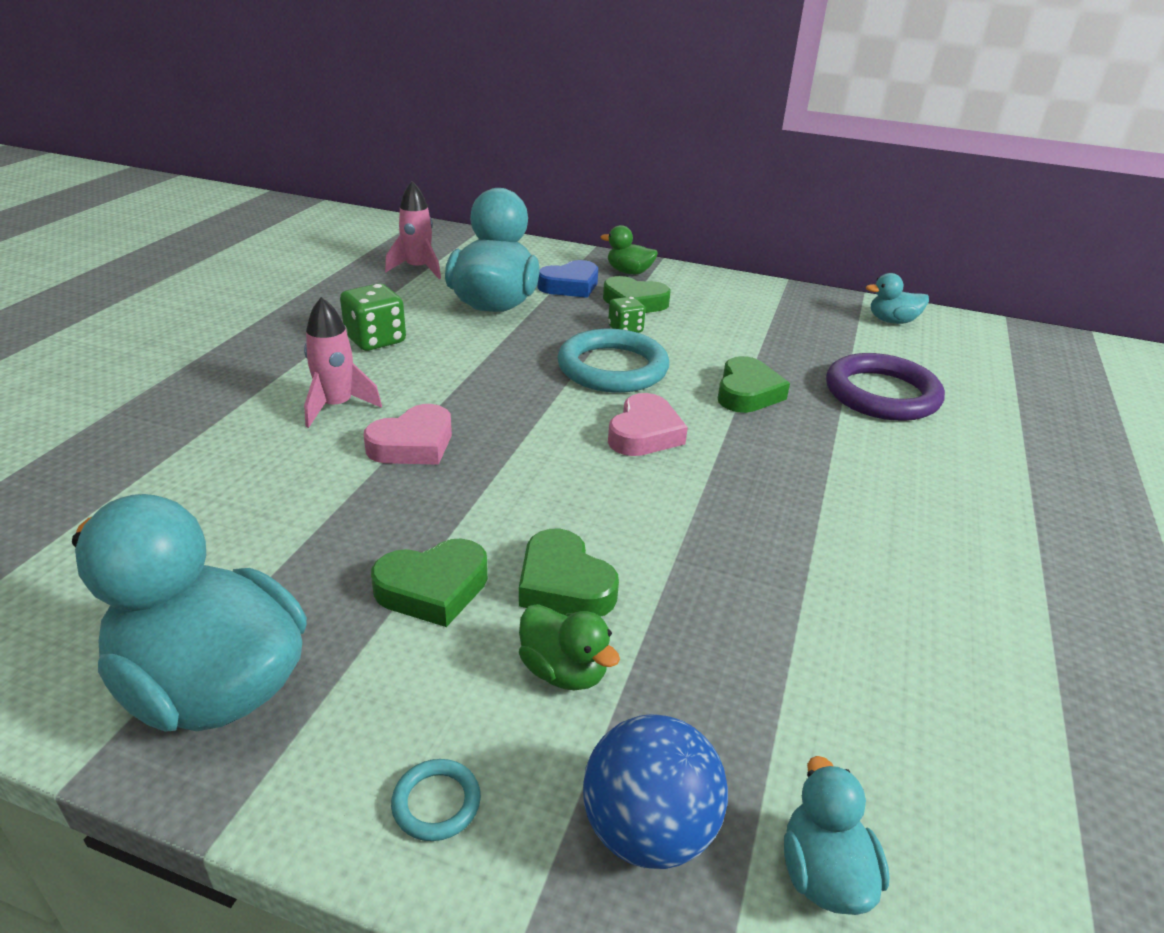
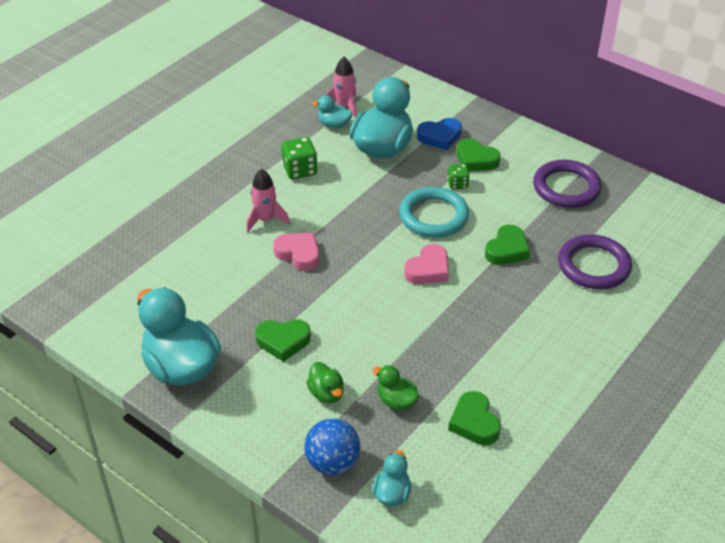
camera: 20 degrees right, 10 degrees up
pink heart [364,404,452,465] -> pink heart turned 120 degrees counterclockwise [273,233,319,271]
turquoise ring [391,759,481,841] -> none
green heart [519,529,619,617] -> green heart moved to [448,391,501,445]
green duck [600,225,658,274] -> green duck moved to [373,365,419,410]
turquoise duck [866,273,929,324] -> turquoise duck moved to [312,95,353,128]
none -> purple ring [533,160,602,208]

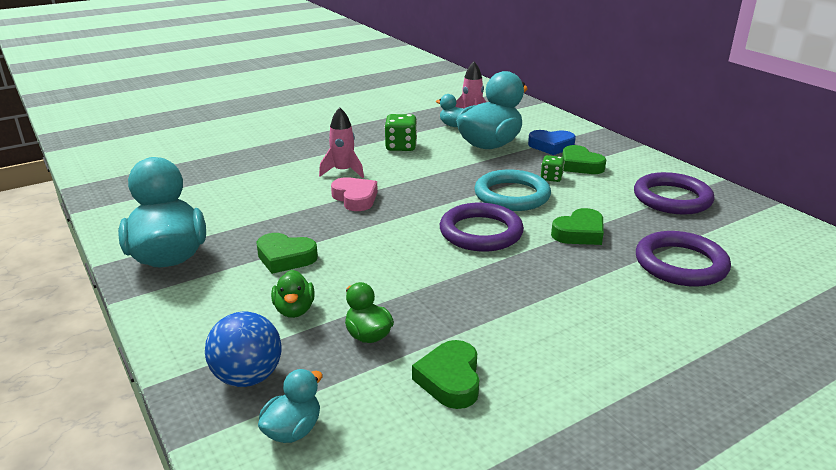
camera: 20 degrees right, 15 degrees down
pink heart [404,244,449,284] -> purple ring [440,203,524,252]

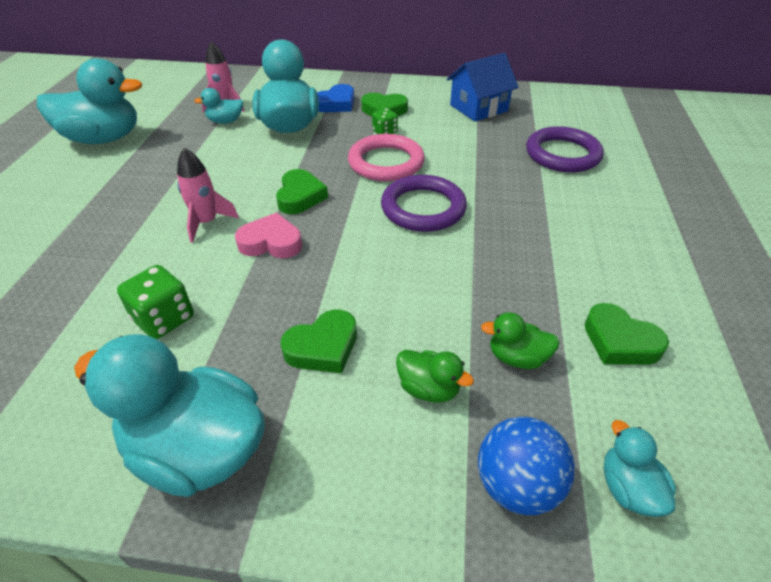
camera: 50 degrees left, 15 degrees up
green dice [384,114,417,151] -> green dice moved to [117,265,194,339]
turquoise ring [474,170,551,211] -> pink ring [348,134,425,181]
green heart [551,208,604,245] -> green heart moved to [276,169,328,214]
purple ring [634,172,714,215] -> blue house [447,53,519,121]
none -> turquoise duck [37,58,142,144]

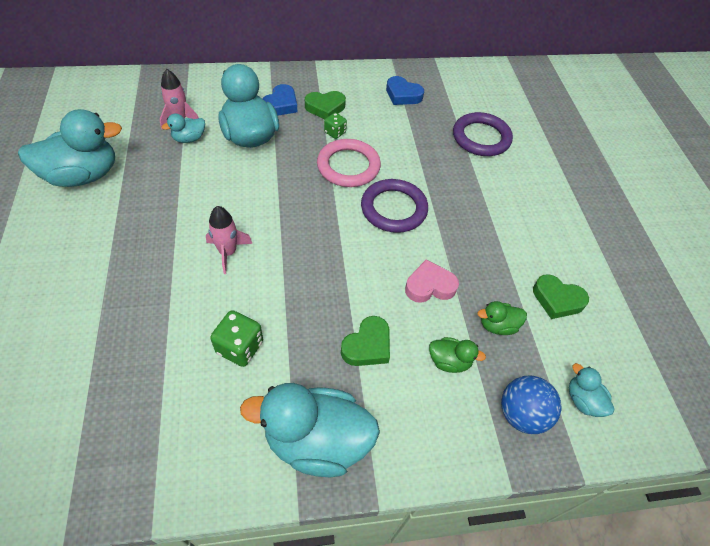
camera: 20 degrees left, 10 degrees up
pink heart [235,213,302,258] -> pink heart moved to [405,260,459,303]
green heart [276,169,328,214] -> none
blue house [447,53,519,121] -> blue heart [386,76,424,105]

